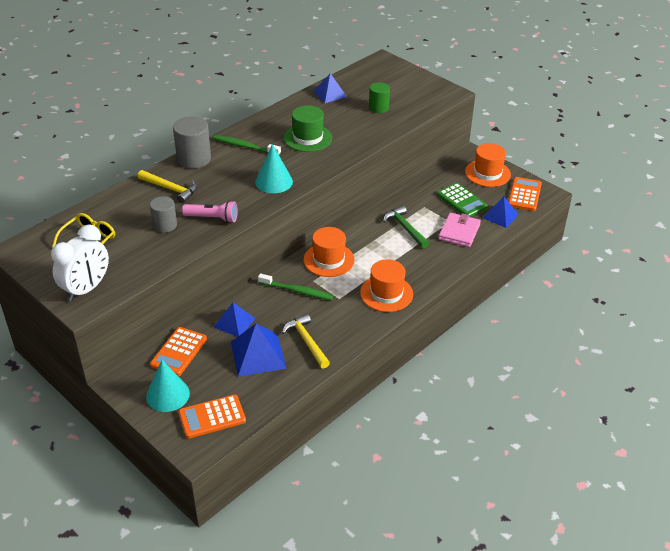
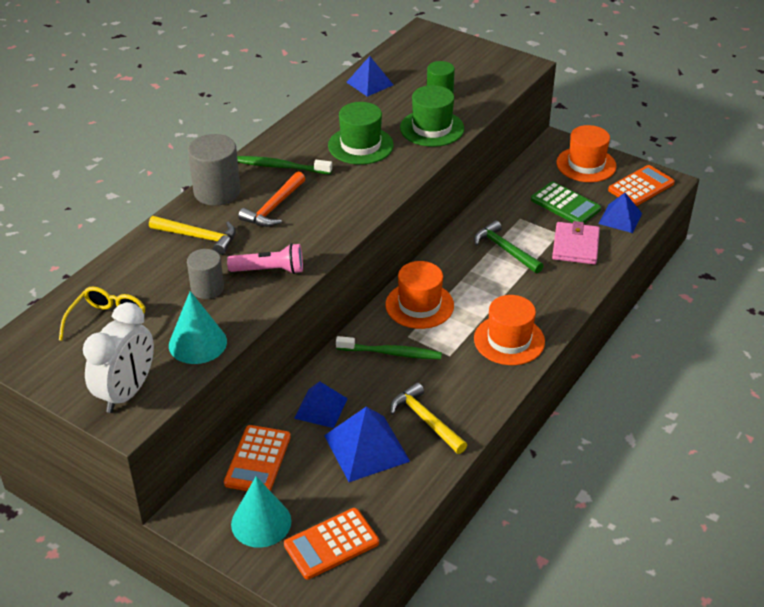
camera: 10 degrees left, 0 degrees up
turquoise cone [255,144,293,193] -> turquoise cone moved to [169,291,227,364]
orange calculator [508,177,542,211] -> orange calculator turned 45 degrees clockwise [608,165,675,206]
none -> orange hammer [238,171,305,227]
none -> green hat [400,85,464,147]

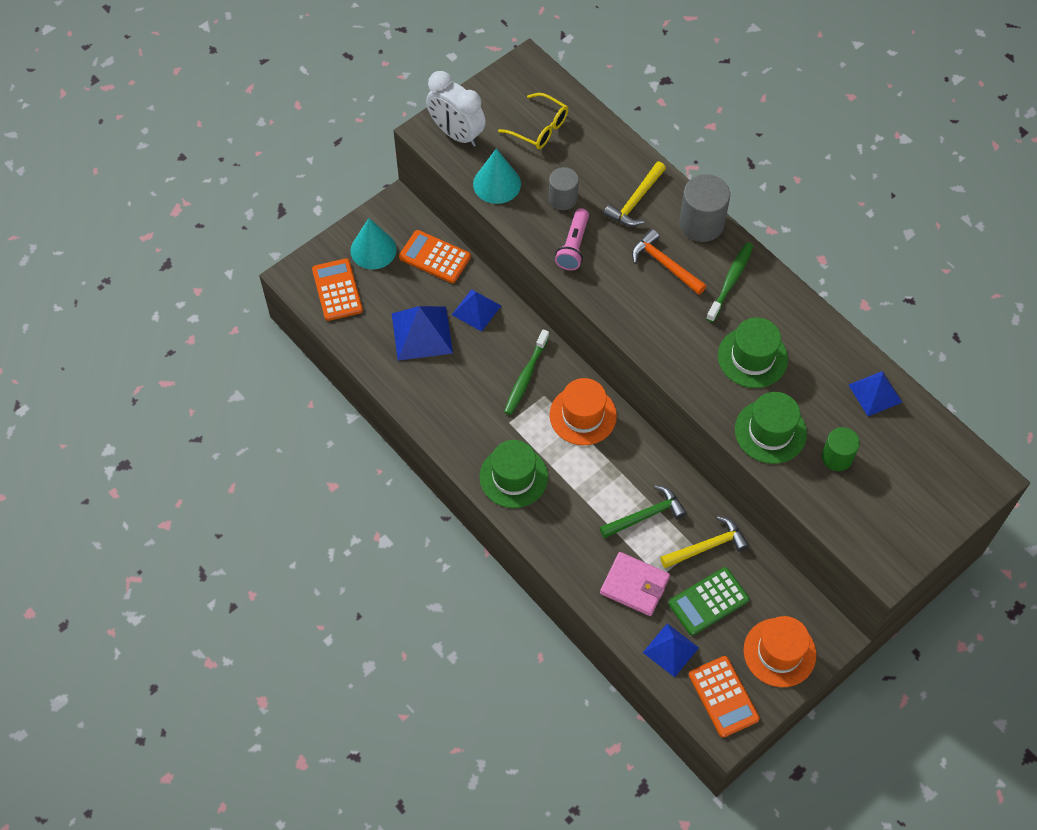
camera: 105 degrees right, 20 degrees up
yellow hammer [390,382,467,454] -> yellow hammer moved to [660,516,749,568]
orange hat [474,295,545,365] -> green hat [479,440,548,508]

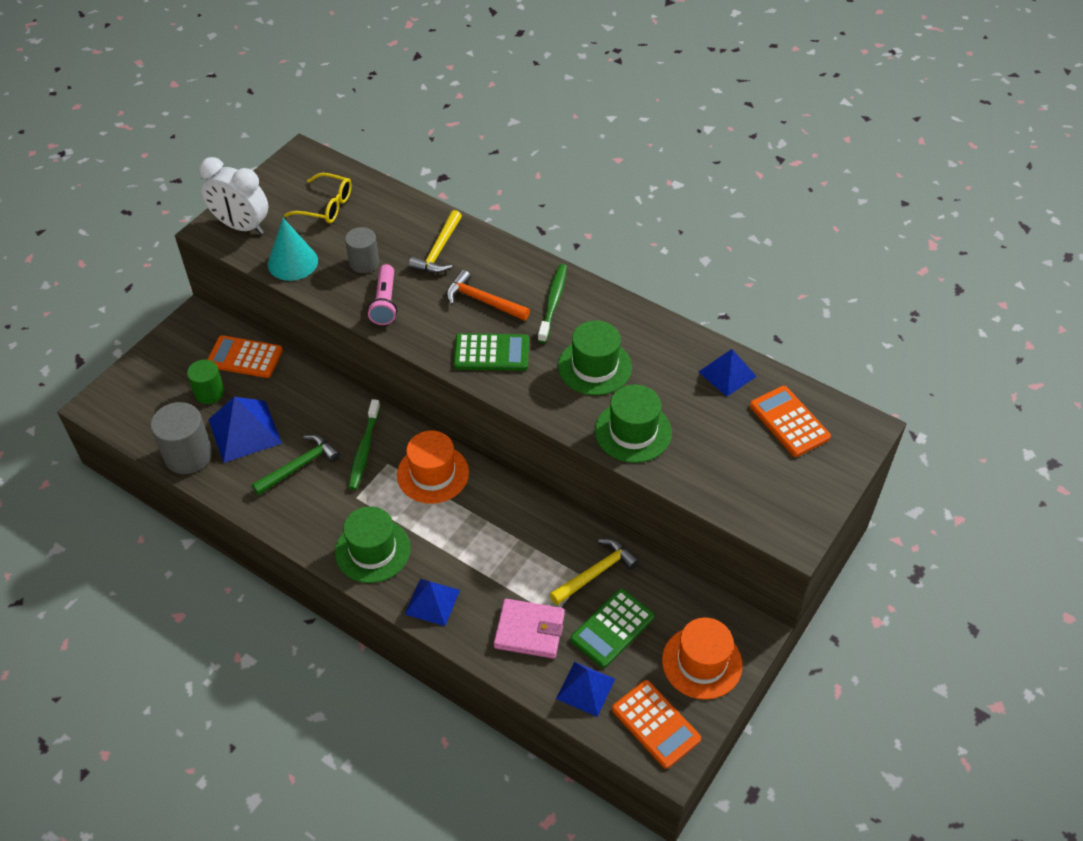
camera: 15 degrees left, 10 degrees down
orange calculator [312,258,363,321] -> orange calculator moved to [750,386,831,457]
turquoise cone [350,218,397,269] -> none
blue pyramid [452,289,501,332] -> blue pyramid moved to [405,579,460,626]
green hammer [599,485,687,539] -> green hammer moved to [252,435,340,495]
grey cylinder [679,174,730,242] -> grey cylinder moved to [151,402,212,474]
green cylinder [822,427,860,471] -> green cylinder moved to [187,360,225,404]
none -> green calculator [453,333,529,371]

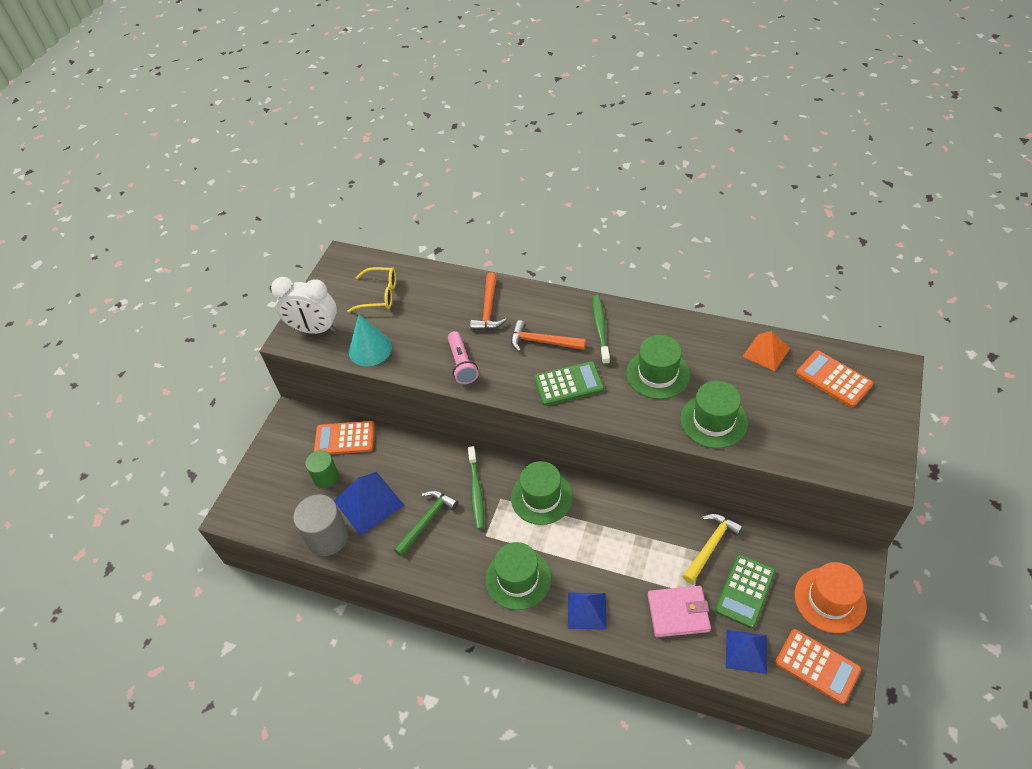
camera: 10 degrees left, 0 degrees up
grey cylinder [345,227,379,273] -> none
orange hat [397,431,469,504] -> green hat [511,461,573,525]
yellow hammer [409,210,462,273] -> orange hammer [470,273,506,330]
blue pyramid [698,349,757,396] -> orange pyramid [742,331,790,371]

